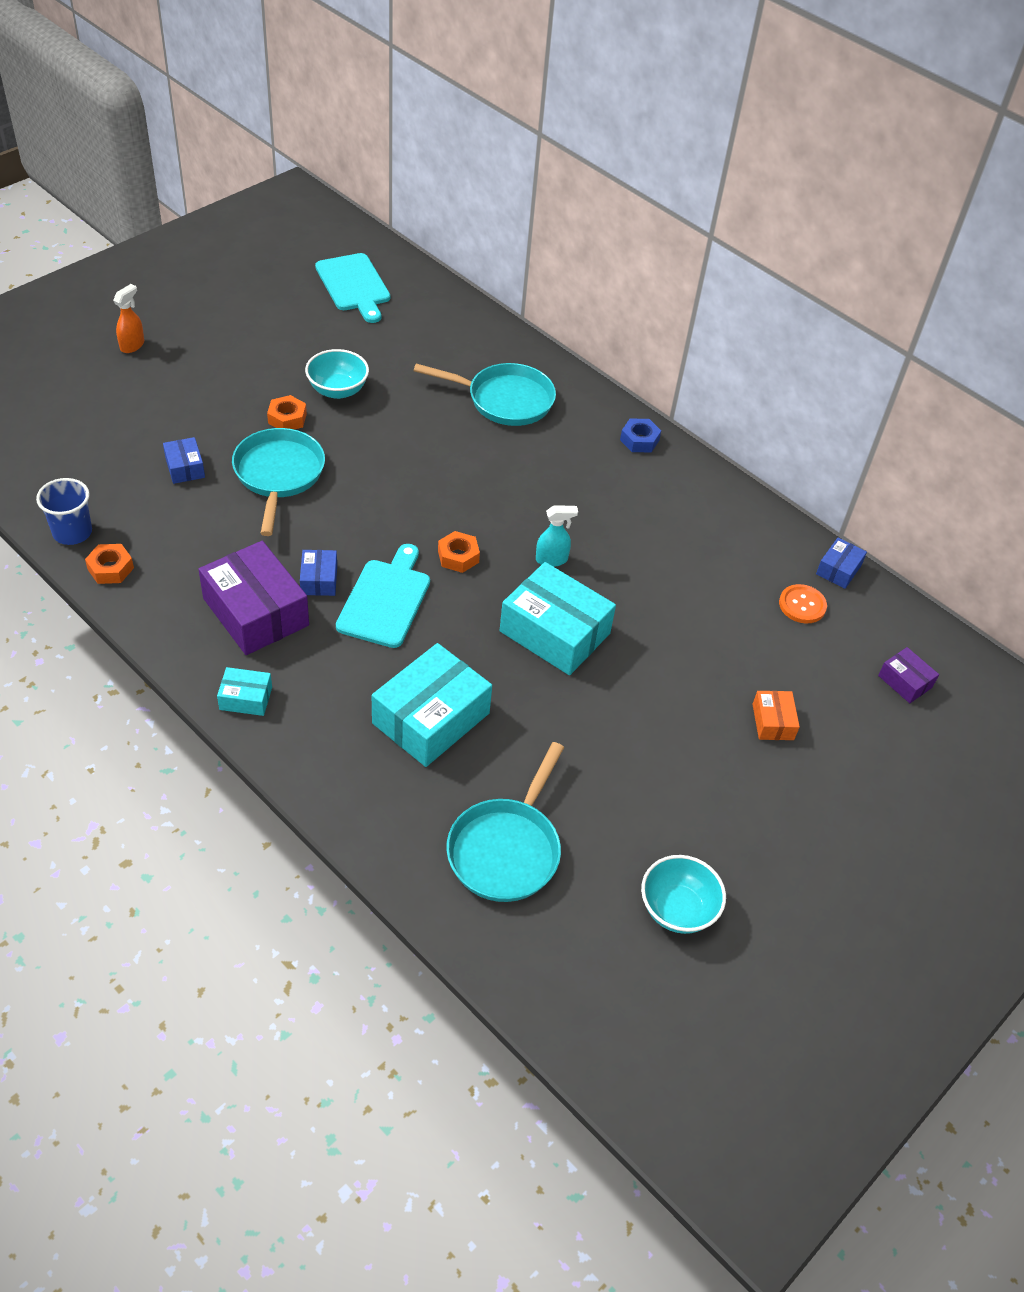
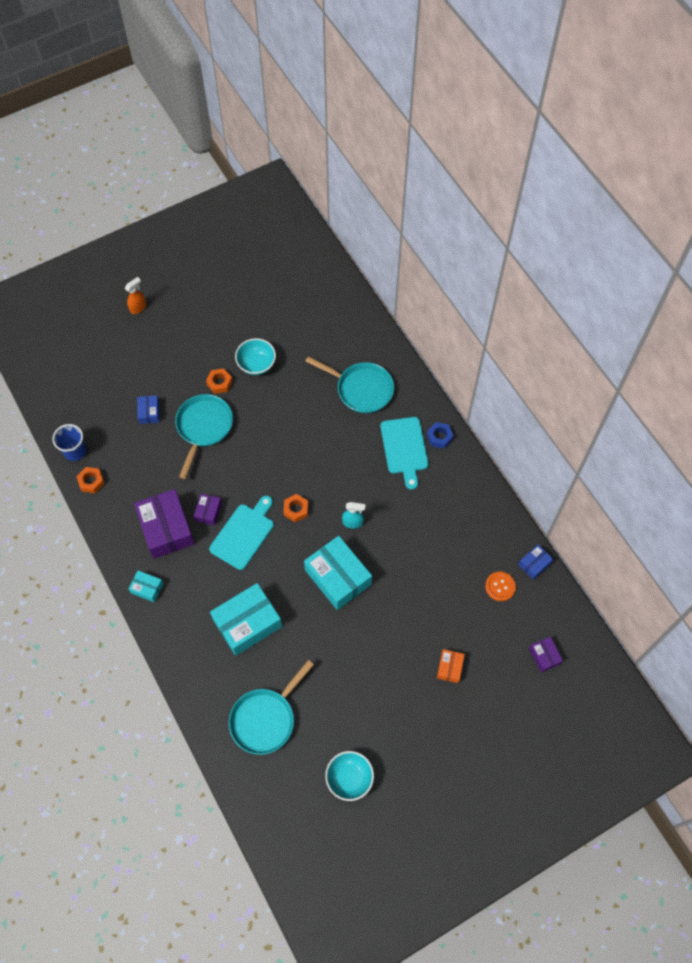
camera: 20 degrees right, 15 degrees up
blue box [300,550,337,596] -> purple box [194,494,222,525]
turquoise cutting board [315,253,390,323] -> turquoise cutting board moved to [381,417,428,490]

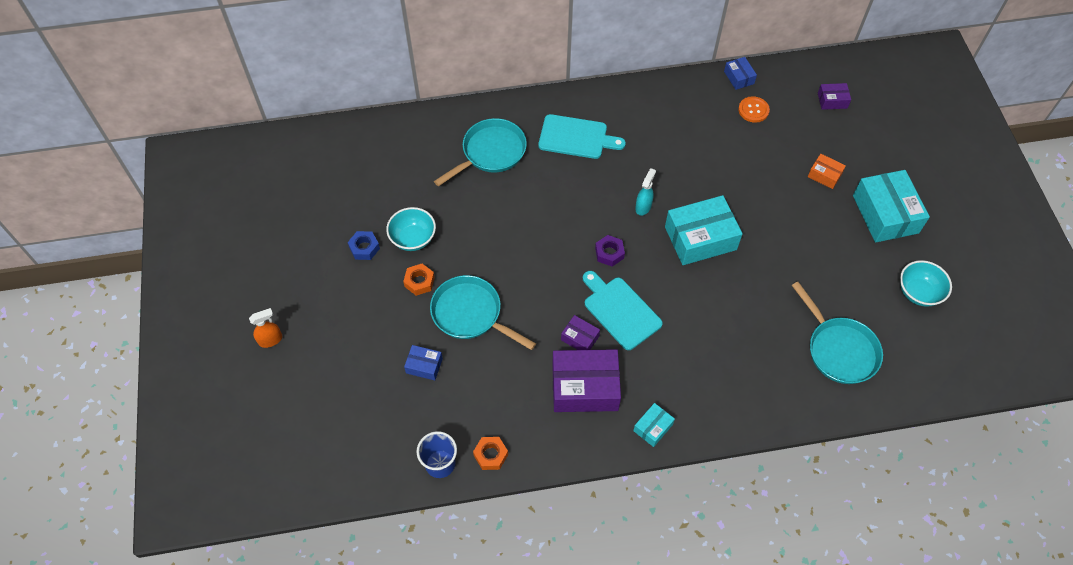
camera: 70 degrees left, 5 degrees down
orange spray bottle [125,277,146,314] -> orange spray bottle turned 90 degrees clockwise [249,308,282,348]
turquoise box [210,583,282,656] -> turquoise box moved to [853,170,930,242]
orange nut [283,494,308,522] -> purple nut [595,235,625,266]
blue nut [427,422,453,448] -> blue nut moved to [348,231,380,260]

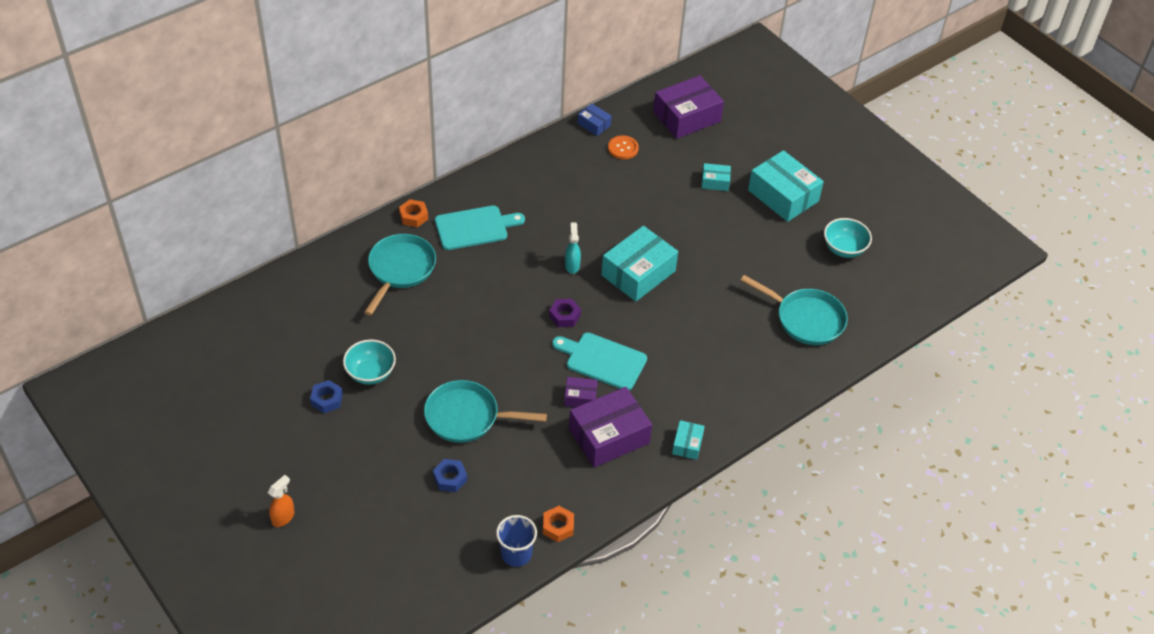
camera: 30 degrees left, 10 degrees down
orange nut [403,264,435,296] -> orange nut moved to [399,199,428,227]
blue box [404,345,443,381] -> blue nut [433,459,467,492]
orange box [808,154,846,189] -> turquoise box [701,163,731,191]
purple box [818,83,851,110] -> purple box [653,75,724,139], size x2.06

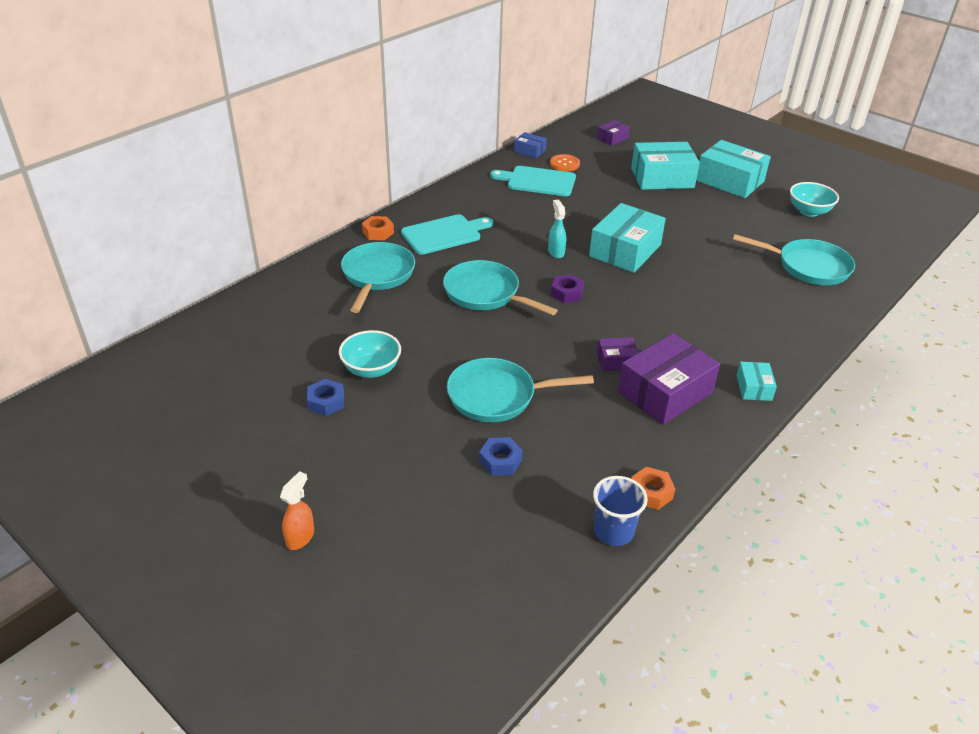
camera: 10 degrees left, 10 degrees down
turquoise cutting board [552,333,647,390] -> turquoise cutting board moved to [490,166,576,196]
purple box [653,75,724,139] -> purple box [597,120,630,146], size x0.49
turquoise box [701,163,731,191] -> turquoise box [631,142,700,190], size x2.06
none -> turquoise pan [443,260,558,316]

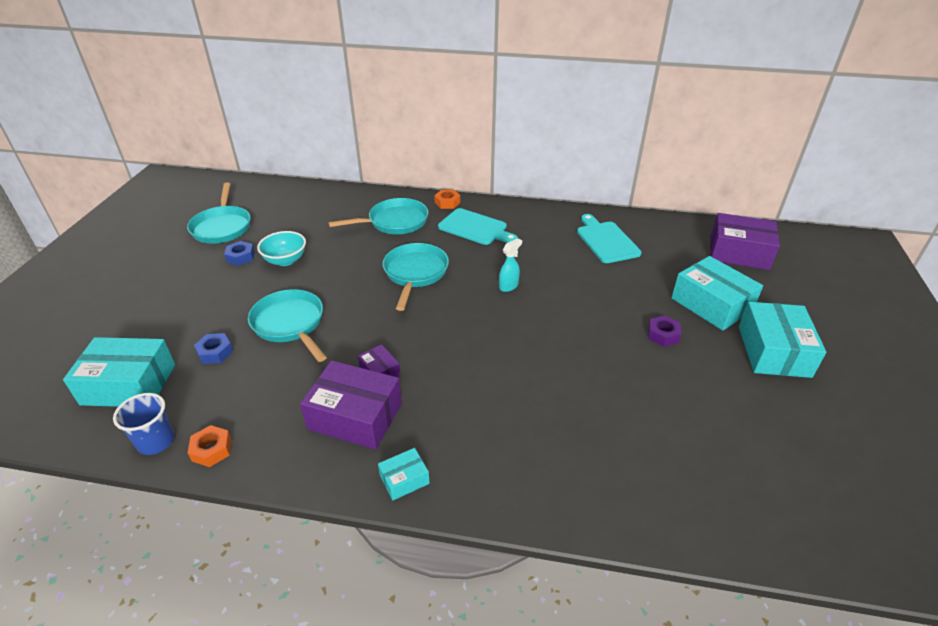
camera: 60 degrees right, 0 degrees up
orange spray bottle [280,471,314,550] -> none
blue box [514,132,547,158] -> none
orange button [550,154,580,172] -> none
purple nut [551,274,584,303] -> purple nut moved to [648,316,681,347]
turquoise box [589,203,666,273] -> turquoise box moved to [63,337,175,407]
purple box [597,120,630,146] -> purple box [710,213,780,270], size x2.06
turquoise pan [733,234,855,285] -> turquoise pan moved to [187,182,251,244]
turquoise bowl [790,182,839,217] -> none

